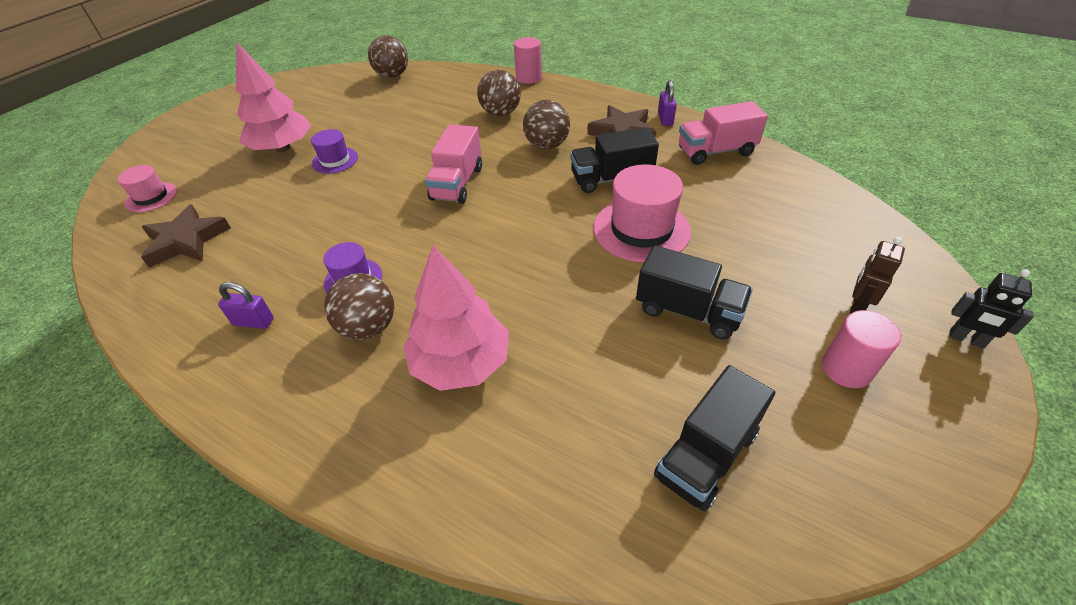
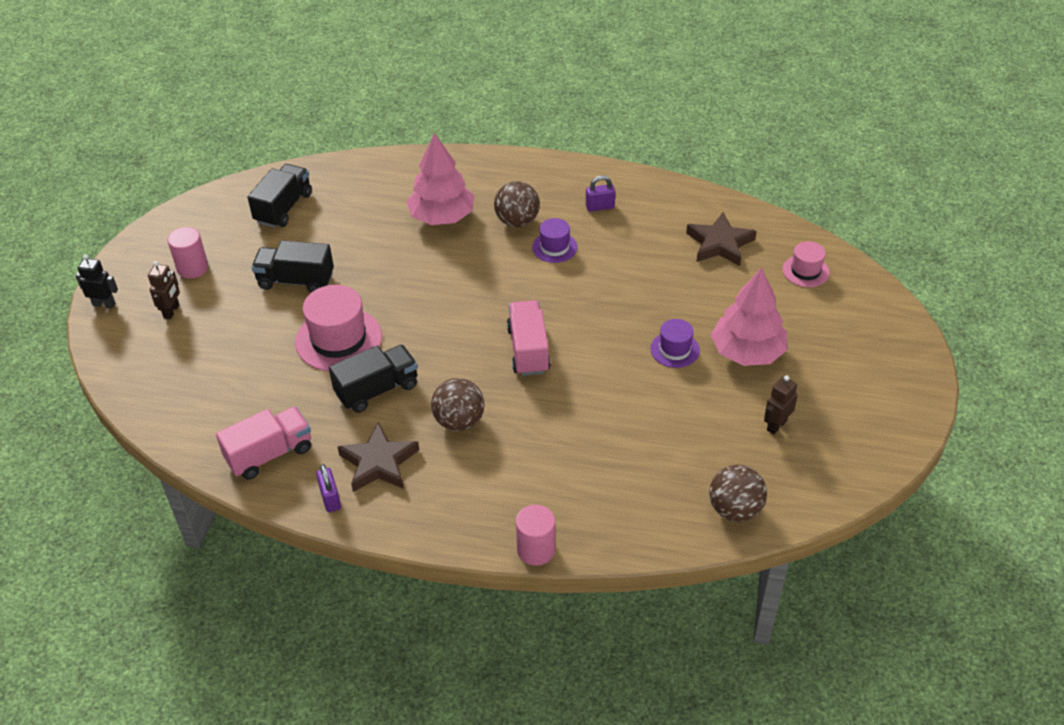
camera: 160 degrees right, 0 degrees up
brown ball [477,70,521,116] -> none
none -> brown robot [764,375,798,434]

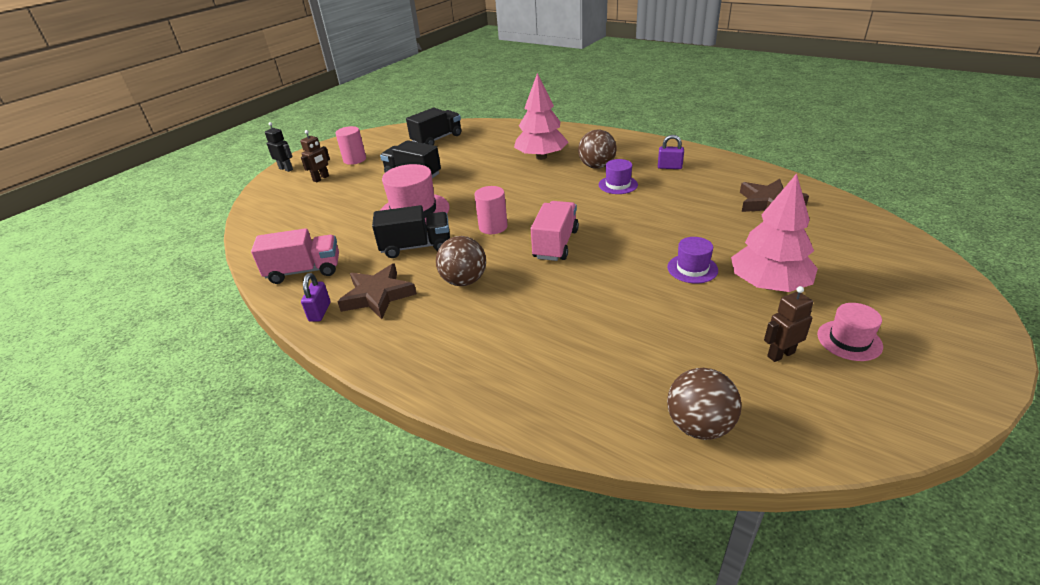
camera: 25 degrees right, 10 degrees down
pink cylinder [516,505,555,566] -> pink cylinder moved to [474,186,508,234]
pink hat [783,241,830,287] -> pink hat moved to [817,303,883,361]

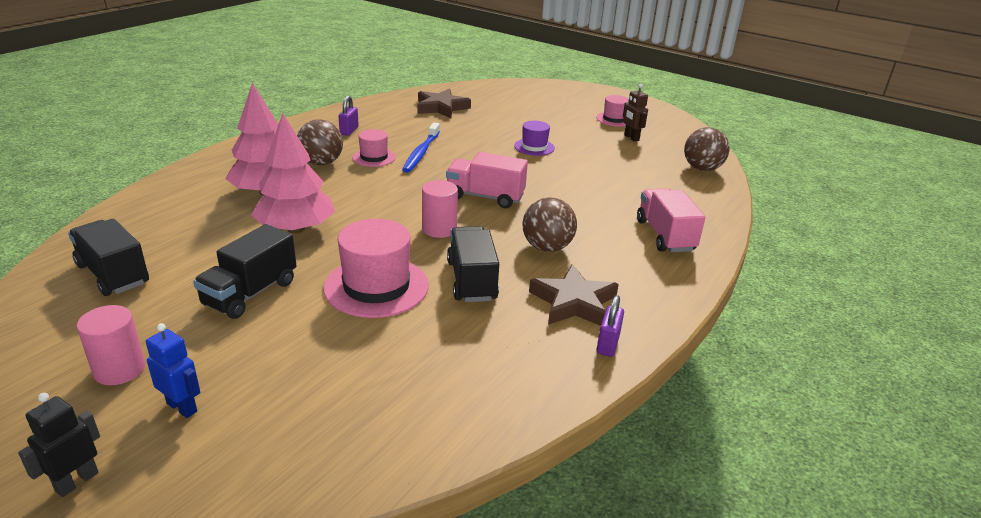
camera: 95 degrees left, 5 degrees down
pink truck [251,228,339,284] -> pink truck moved to [637,188,705,252]
brown robot [300,130,330,182] -> blue robot [146,323,200,418]
purple padlock [301,273,331,322] -> purple padlock turned 75 degrees counterclockwise [597,295,624,357]
purple hat [599,159,638,194] -> pink hat [352,129,396,167]
pink tree [731,173,818,292] -> pink tree moved to [251,113,335,233]
none -> blue toothbrush [402,123,440,173]

